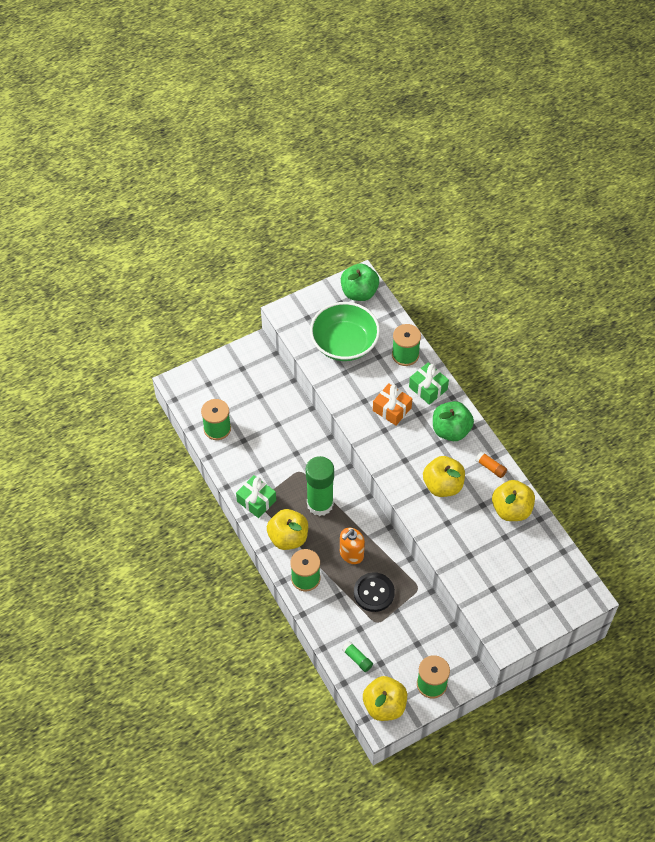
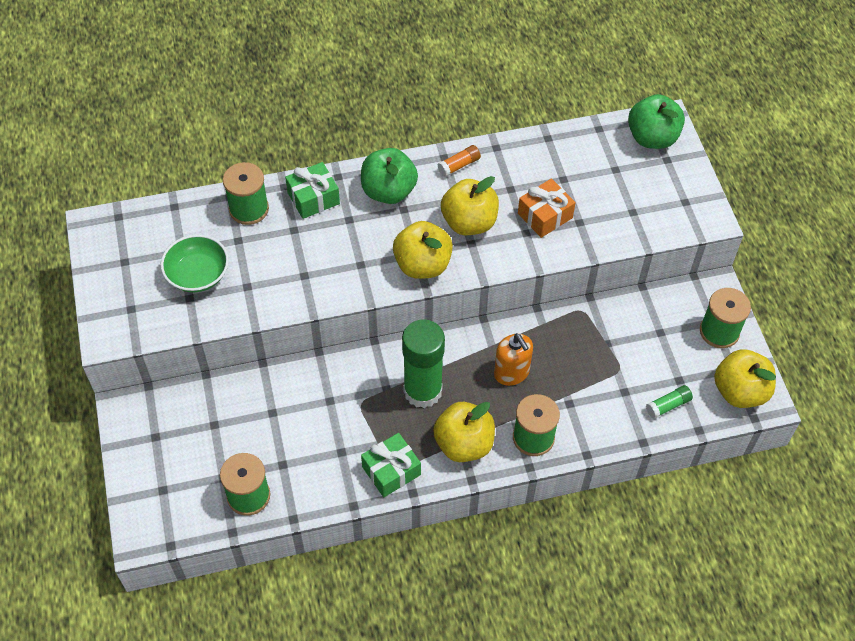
camera: 75 degrees left, 0 degrees up
green bowl [310,302,380,361] -> green bowl [161,234,229,292], size x0.64
green apple [341,263,379,301] -> green apple moved to [628,94,685,149]
black button [354,572,395,612] -> none
orange gift [373,384,412,425] -> orange gift moved to [518,178,576,238]
yellow apple [492,480,535,521] -> yellow apple moved to [393,221,453,279]

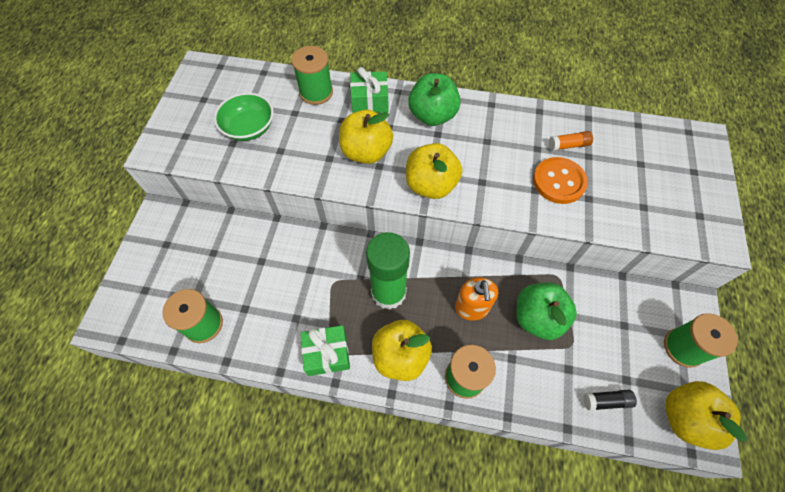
camera: 25 degrees right, 5 degrees up
orange glue stick [437,145,481,177] -> orange glue stick moved to [549,131,593,151]
yellow apple [441,176,499,235] -> yellow apple moved to [339,110,393,164]
orange gift [518,178,576,238] -> orange button [533,157,588,204]
green apple [628,94,685,149] -> green apple moved to [516,282,577,340]
green glue stick [646,385,693,419] -> black glue stick [583,390,637,411]

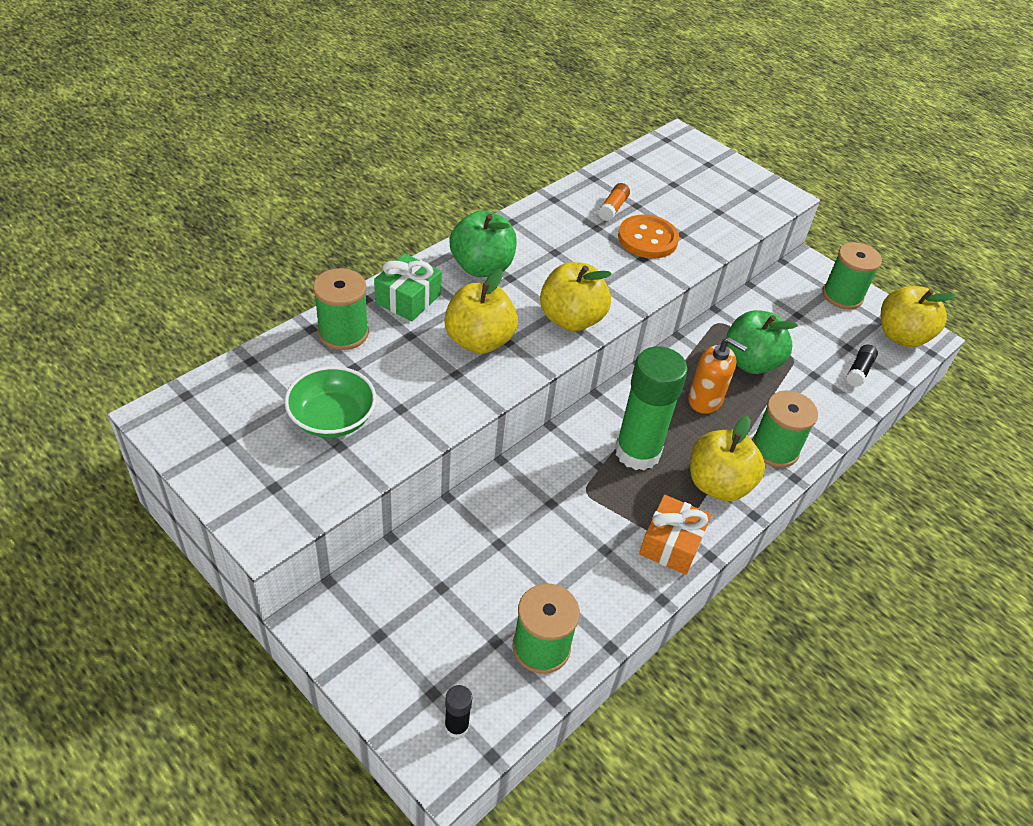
camera: 60 degrees left, 15 degrees down
green gift [301,325,350,376] -> orange gift [639,495,711,575]
none -> black glue stick [445,685,472,739]

